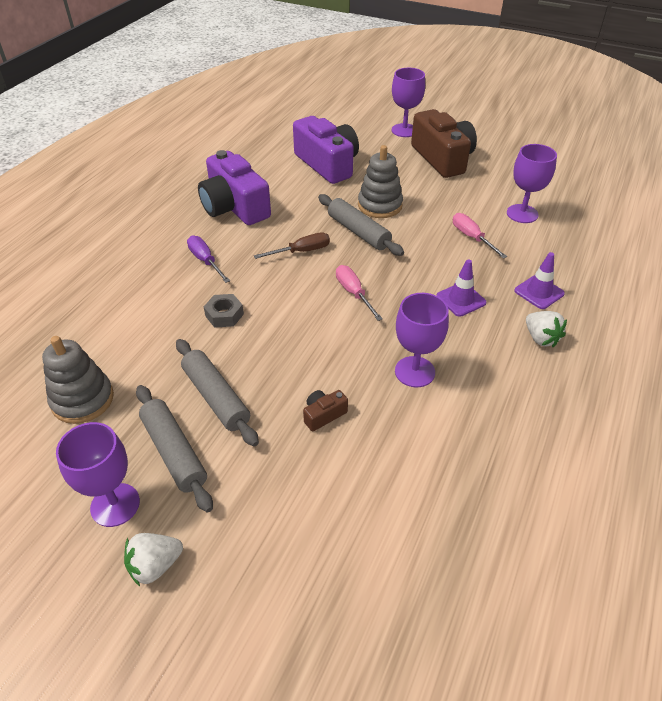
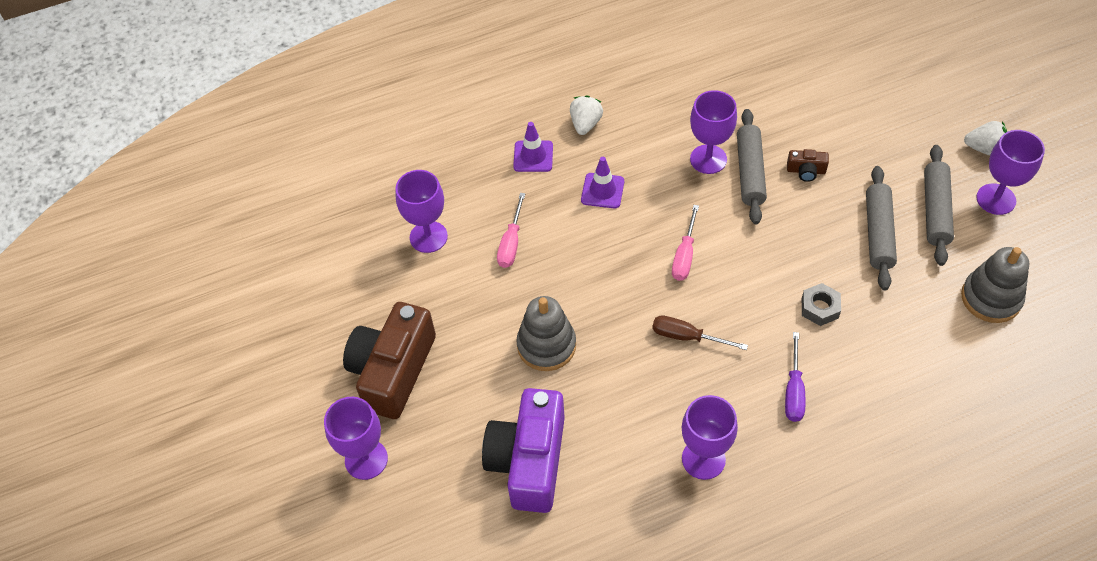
camera: 135 degrees left, 10 degrees up
purple camera [198,150,271,225] -> purple goblet [682,395,738,480]
grey rolling pin [318,194,404,256] -> grey rolling pin moved to [737,109,767,224]

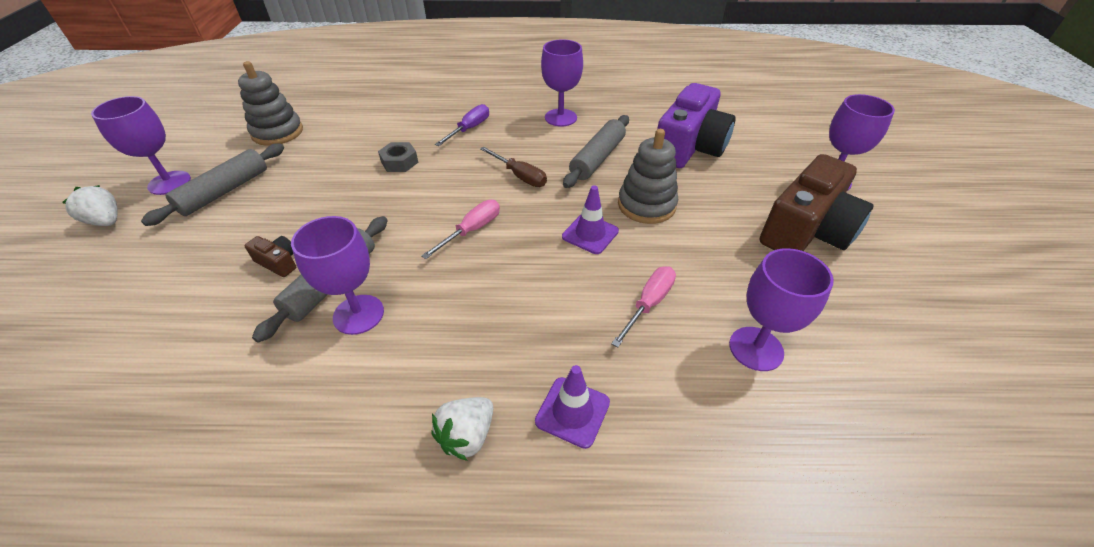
camera: 160 degrees left, 10 degrees down
purple traffic cone [581,157,624,208] -> purple traffic cone moved to [562,186,619,254]
grey rolling pin [866,166,897,290] -> grey rolling pin moved to [563,115,629,188]

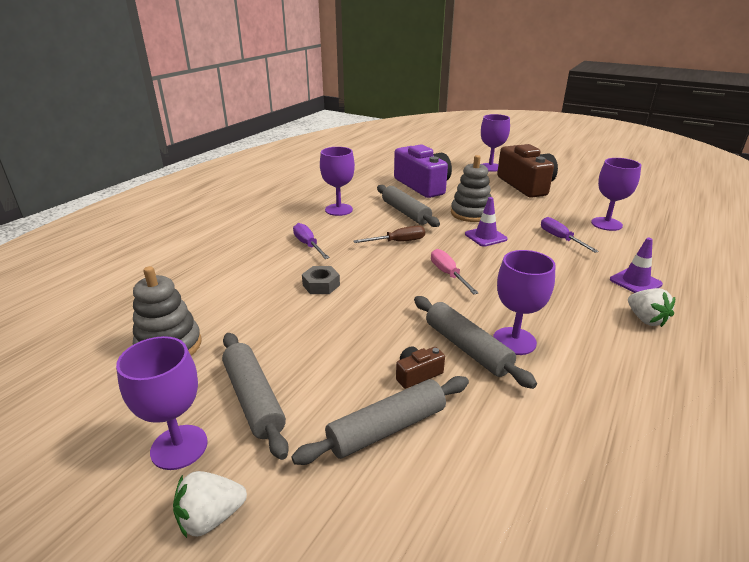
camera: 60 degrees left, 15 degrees down
pink screwdriver [611,267,676,348] -> purple screwdriver [541,217,599,253]
none -> grey rolling pin [291,376,469,465]

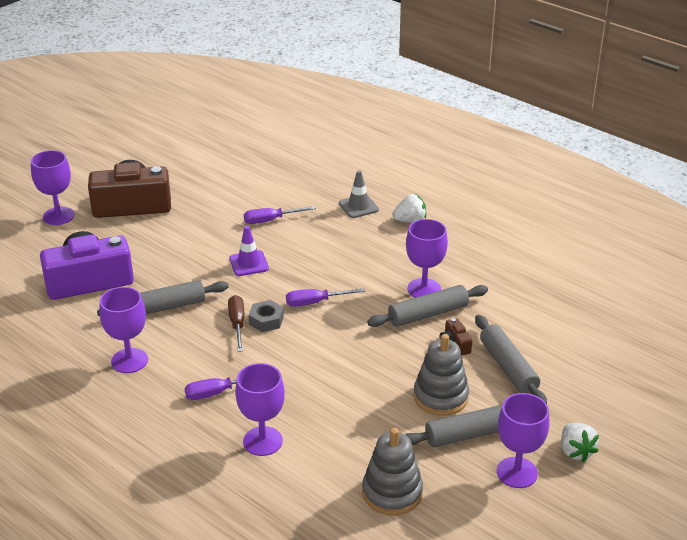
camera: 80 degrees left, 5 degrees up
grey nut [302,266,340,294] -> grey nut moved to [248,300,284,332]
pink screwdriver [431,249,478,294] -> purple screwdriver [286,288,366,306]
grey stacking toy [451,155,491,222] -> grey stacking toy moved to [413,334,469,416]
purple goblet [591,158,641,231] -> purple goblet moved to [235,363,285,456]
purple traffic cone [610,238,663,293] -> grey traffic cone [339,170,379,218]

